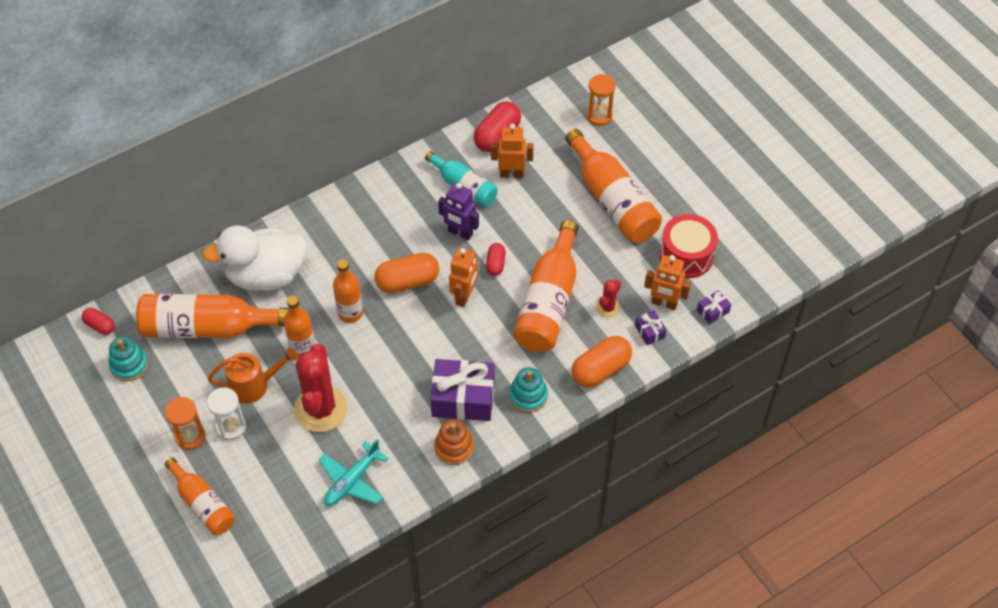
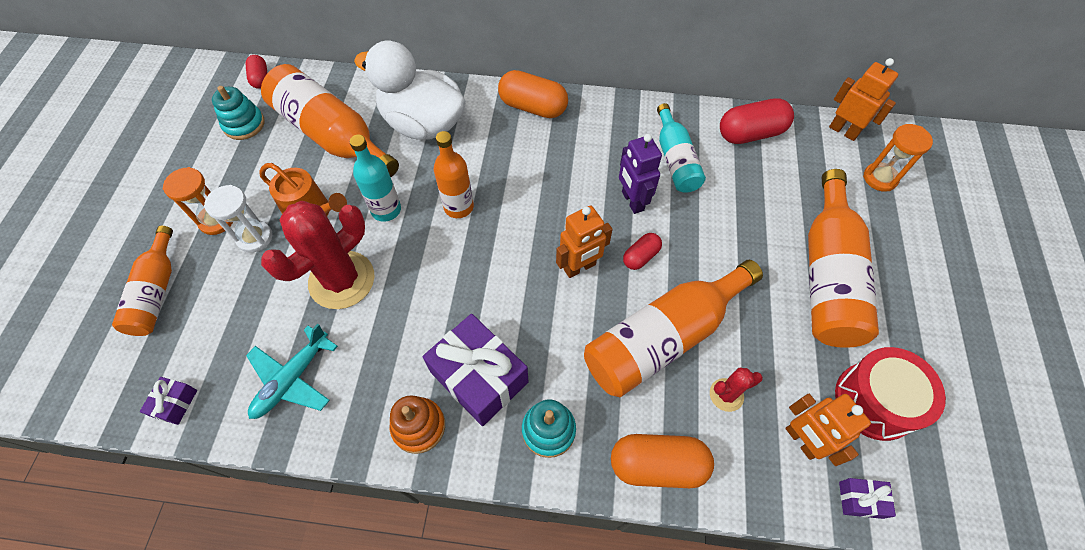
camera: 40 degrees right, 5 degrees up
orange bottle [284,296,315,358] -> turquoise bottle [350,135,401,222]
turquoise plane [319,439,389,506] -> turquoise plane turned 45 degrees counterclockwise [246,324,338,419]
orange capsule [374,253,439,293] -> orange capsule moved to [498,70,568,118]
orange robot [491,124,534,178] -> orange robot moved to [829,58,898,141]
purple gift [635,310,666,345] -> purple gift moved to [140,377,197,425]

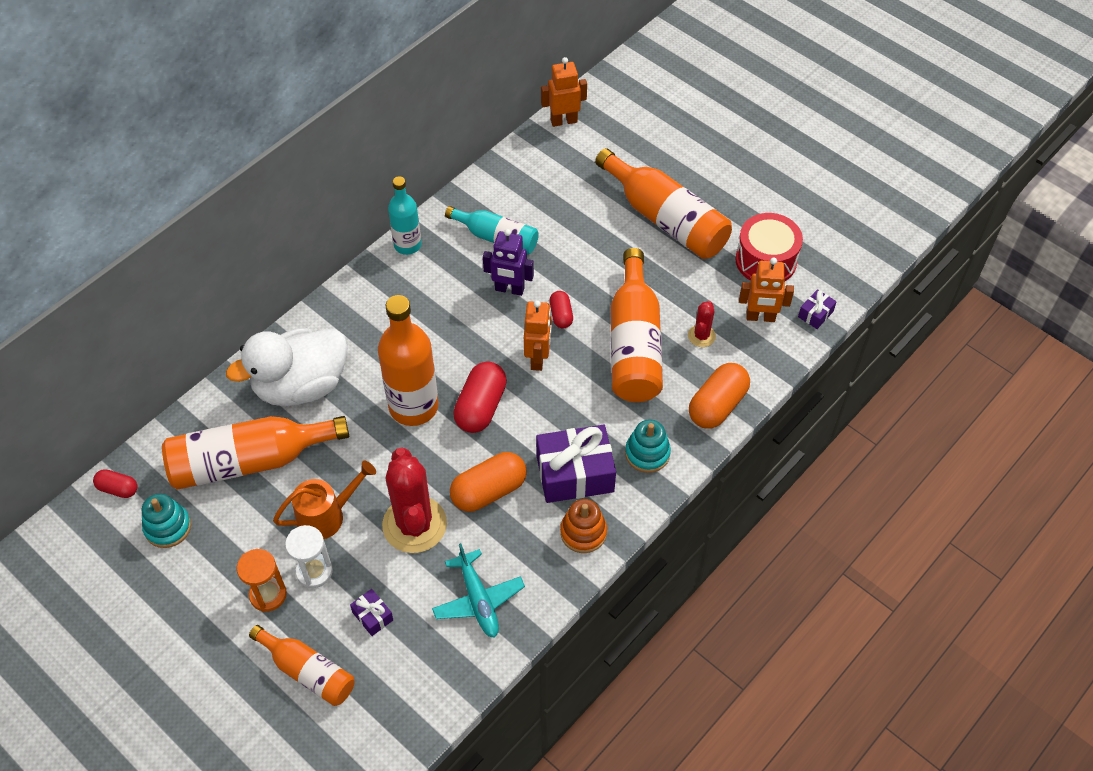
camera: 55 degrees left, 5 degrees down
purple gift [140,377,197,425] -> purple gift moved to [350,589,393,636]
turquoise bottle [350,135,401,222] -> turquoise bottle moved to [388,176,421,255]
orange bottle [434,131,474,218] -> orange bottle [378,295,439,426], size x1.66
orange capsule [498,70,568,118] -> orange capsule moved to [450,452,527,512]
red capsule [720,98,794,144] -> red capsule moved to [453,362,507,433]
orange hourglass [863,124,933,192] -> none

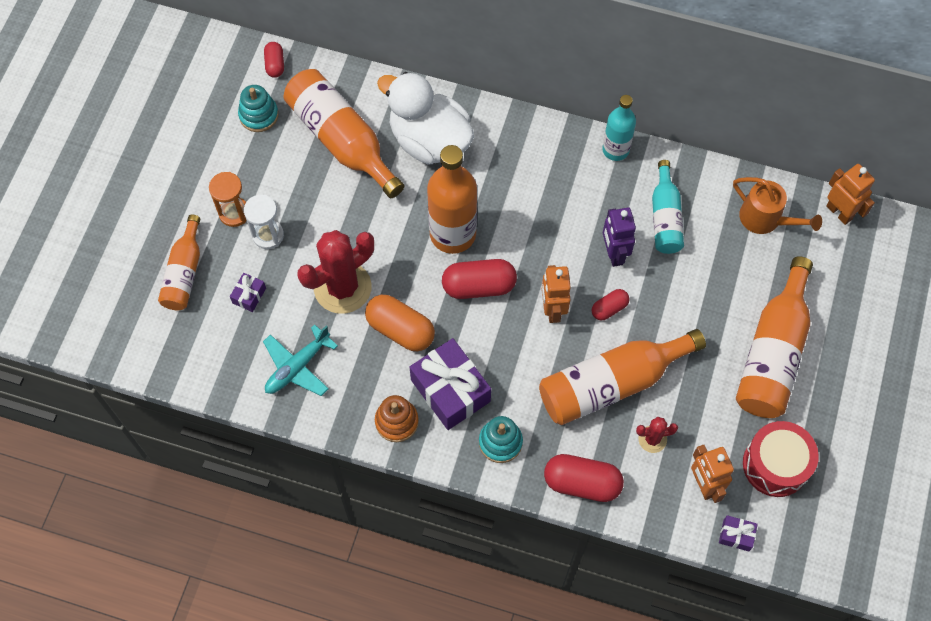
camera: 65 degrees right, 10 degrees up
orange watering can [273,461,376,539] -> orange watering can moved to [733,177,822,234]
orange robot [524,300,552,371] -> orange robot turned 105 degrees clockwise [542,265,571,323]
orange capsule [689,363,750,429] -> red capsule [544,454,624,502]

